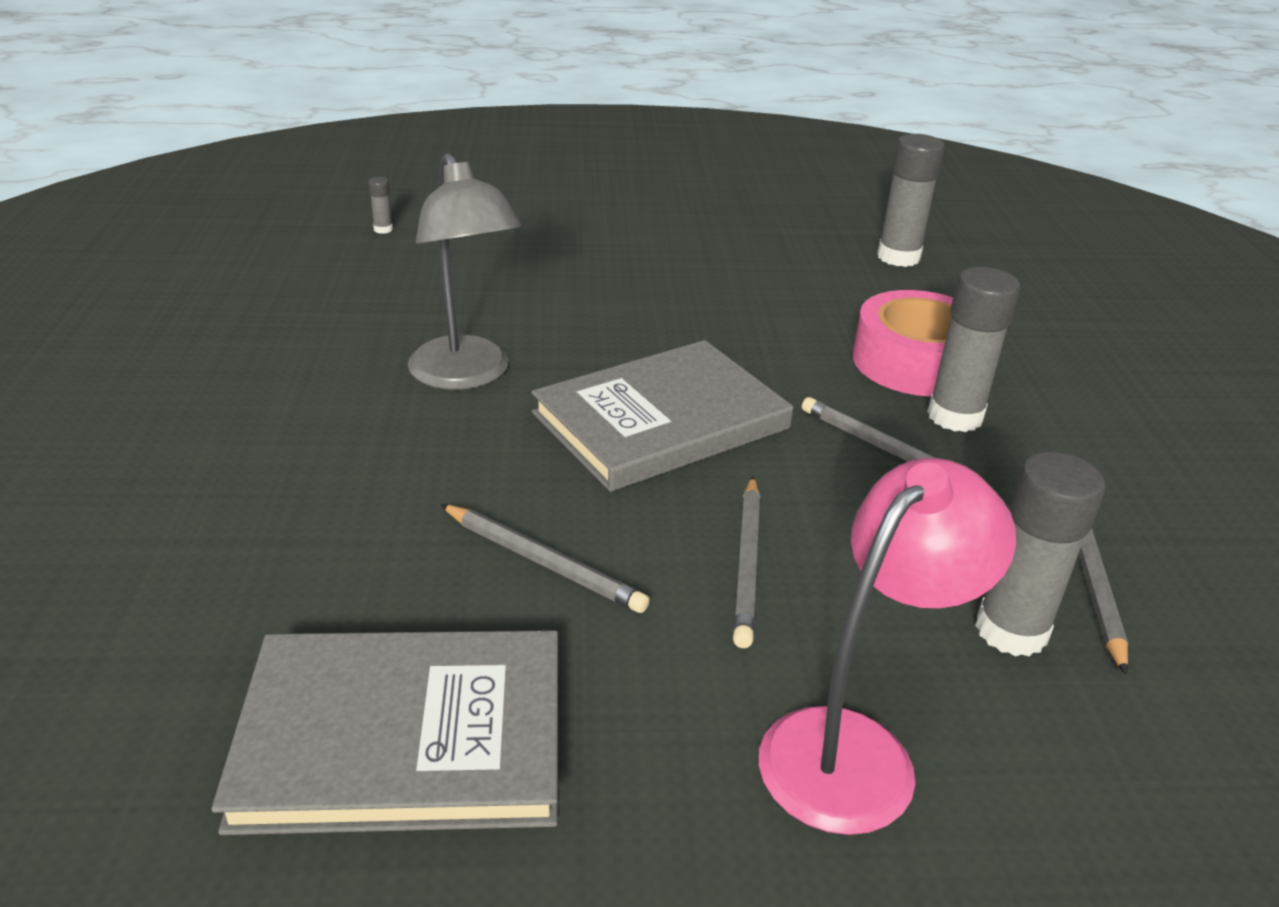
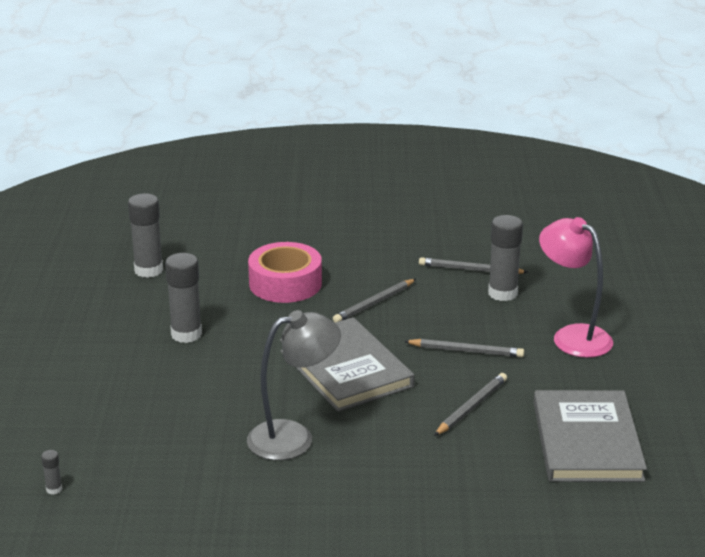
camera: 85 degrees left, 5 degrees down
grey glue stick [927,267,1021,432] -> grey glue stick moved to [165,253,202,343]

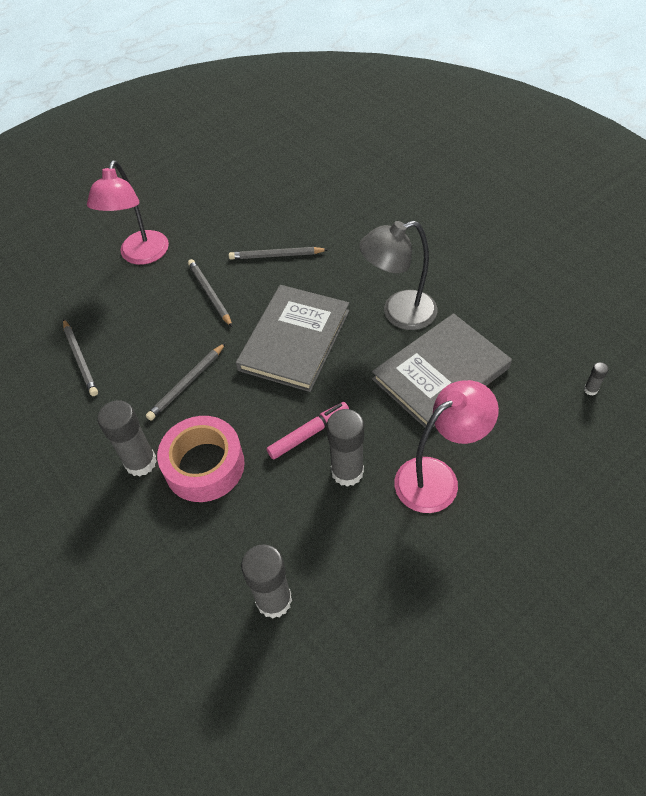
camera: 125 degrees left, 25 degrees up
grey lamp [247,310,341,460] -> grey lamp turned 45 degrees counterclockwise [359,221,437,330]
grey pencil [333,279,416,323] -> grey pencil turned 120 degrees clockwise [146,343,226,421]
grey glue stick [488,215,523,301] -> grey glue stick moved to [98,400,157,477]
grey book [534,390,647,482] -> grey book moved to [372,313,512,428]
none -> pink marker [266,402,349,459]
none -> pink lamp [394,380,499,513]

